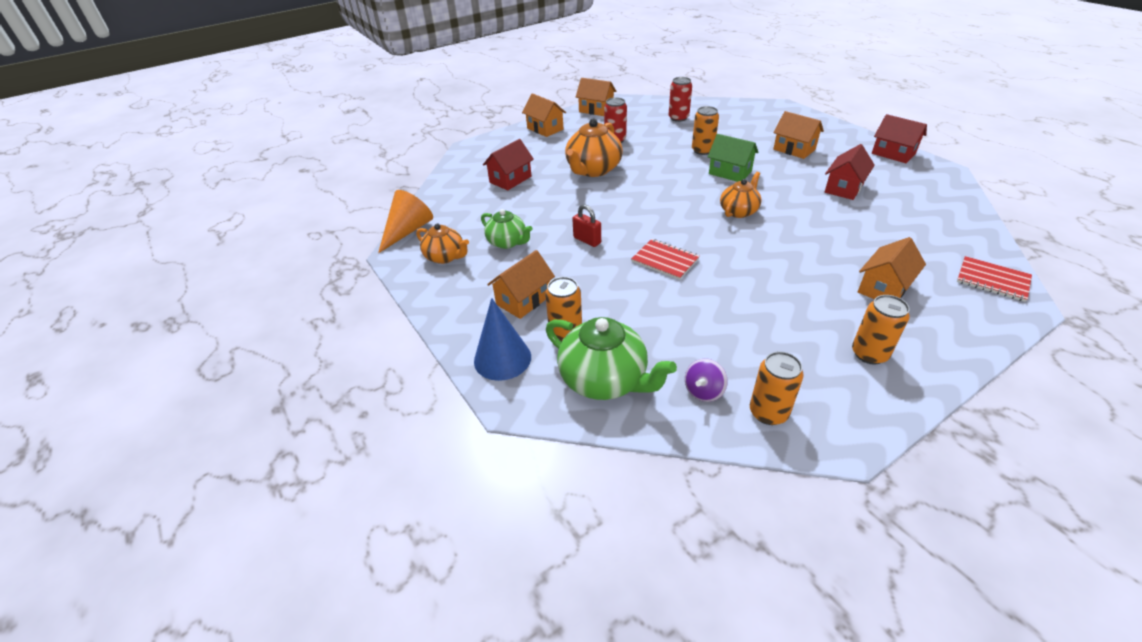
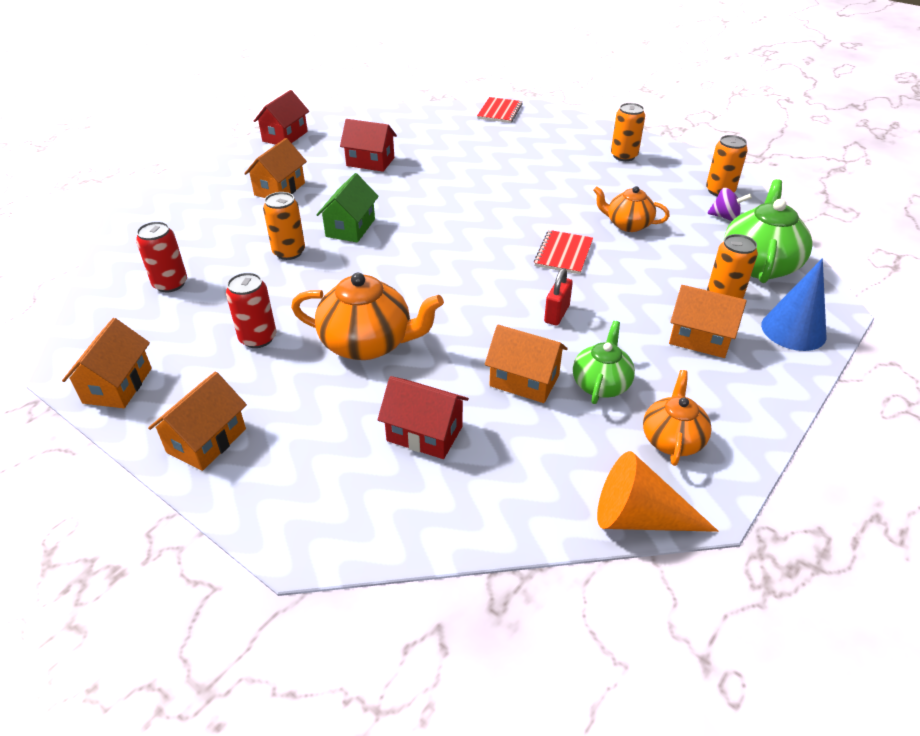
camera: 110 degrees left, 0 degrees up
orange teapot [720,172,761,218] -> orange teapot moved to [593,186,670,232]
orange house [858,237,926,299] -> orange house moved to [485,325,568,403]

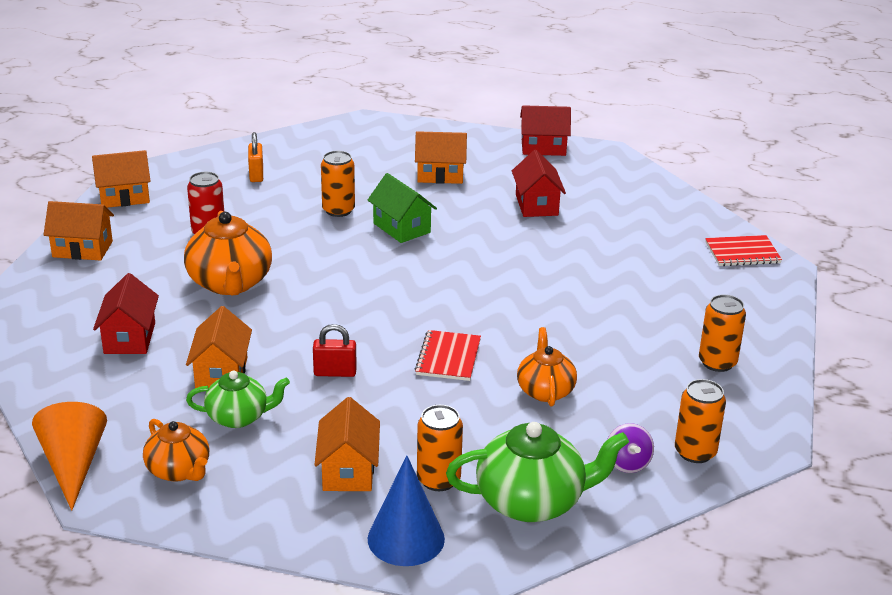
camera: 65 degrees right, 10 degrees down
red can [136,221,187,292] -> orange padlock [248,132,263,182]
green house [317,173,379,242] -> green house turned 60 degrees clockwise [368,173,437,243]
red notebook [534,230,593,274] -> red notebook turned 75 degrees counterclockwise [415,330,481,381]
orange teapot [643,370,712,466] -> orange teapot turned 60 degrees clockwise [143,419,209,482]

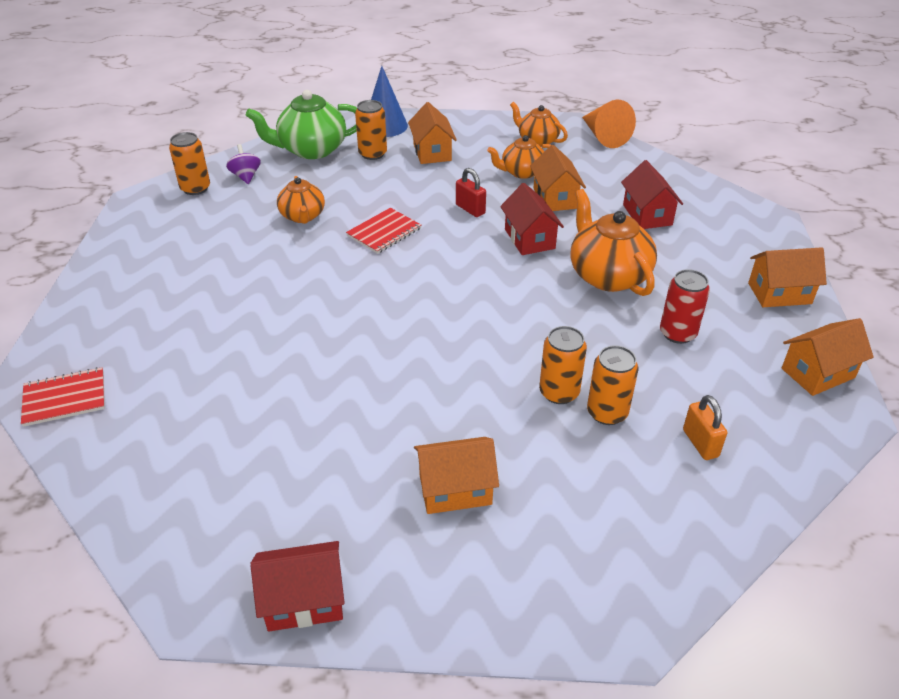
camera: 170 degrees right, 10 degrees up
green teapot [186,371,290,428] -> orange teapot [487,135,551,179]
red padlock [313,324,357,377] -> red padlock turned 60 degrees clockwise [456,168,486,217]
green house [368,173,437,243] -> none
red notebook [415,330,481,381] -> red notebook turned 45 degrees clockwise [346,208,421,254]
red house [512,150,566,217] -> red house moved to [500,183,564,255]
orange can [699,295,746,372] -> orange can moved to [587,345,638,425]

